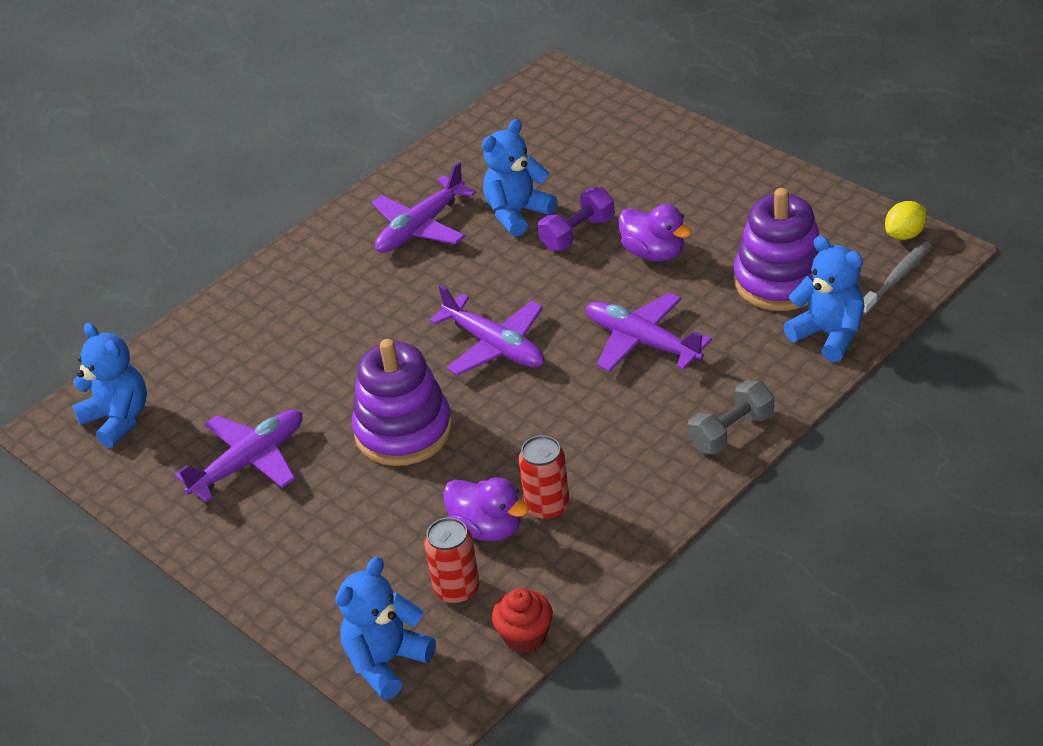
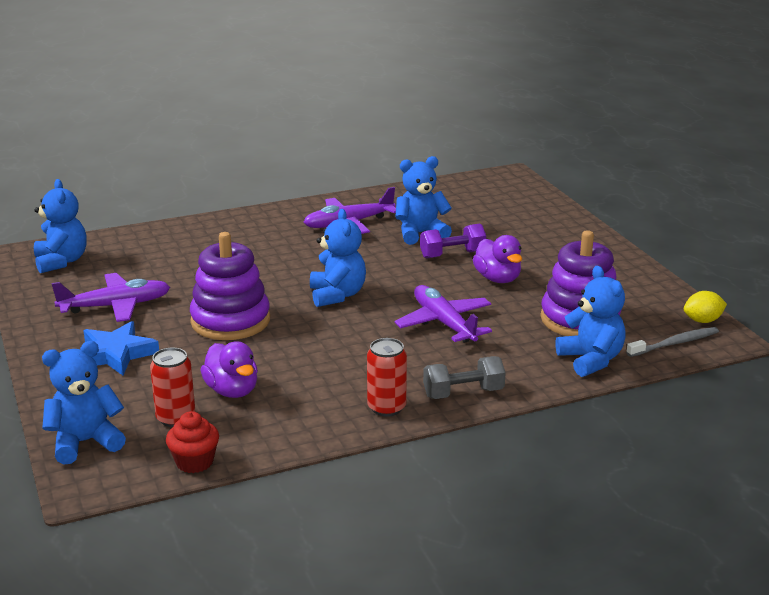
camera: 20 degrees right, 15 degrees down
purple plane [429,285,544,376] -> blue teddy bear [310,209,366,307]
red can [519,435,570,520] -> red can moved to [367,338,407,417]
none -> blue star [83,321,159,375]

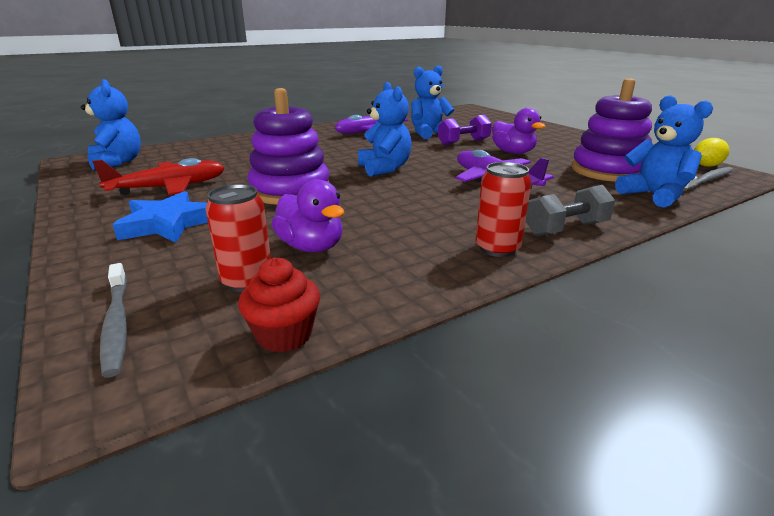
camera: 10 degrees left, 0 degrees up
blue teddy bear [42,341,126,464] -> grey toothbrush [100,263,127,377]
purple plane [52,273,170,322] -> red plane [92,158,225,195]

